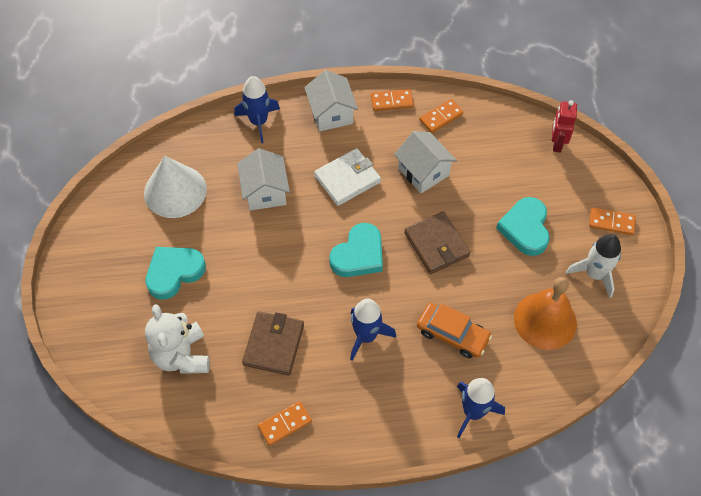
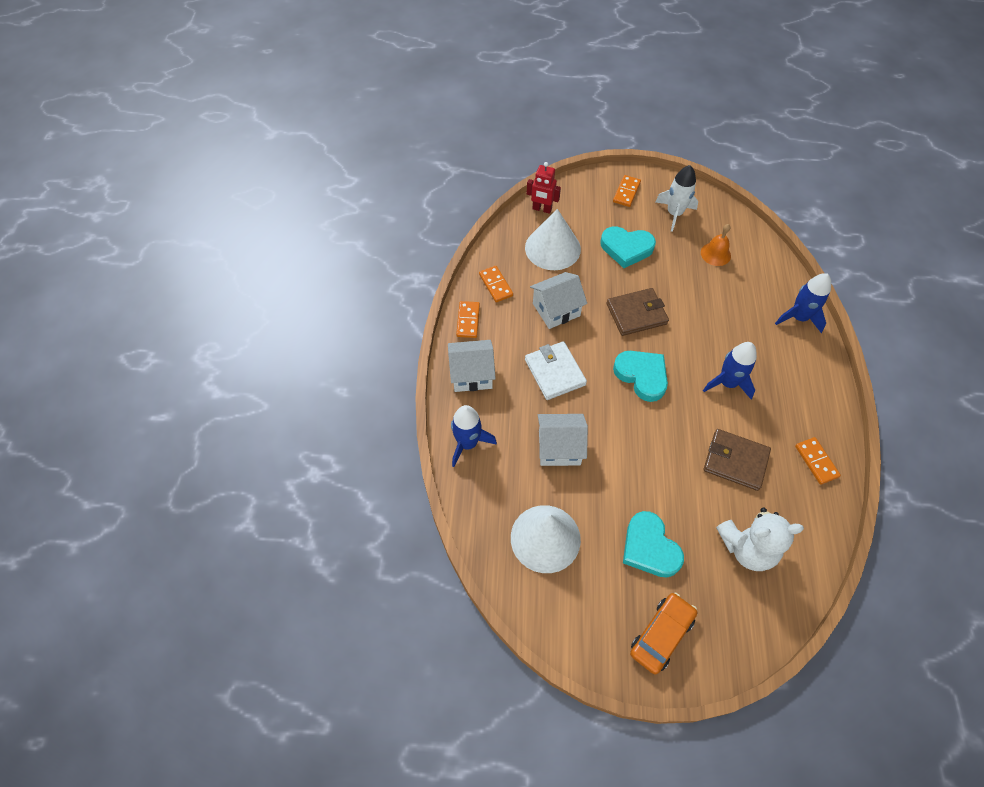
camera: 80 degrees left, 0 degrees up
orange car [417,303,492,358] -> orange car moved to [630,592,697,675]
orange bell [514,277,577,350] -> orange bell [701,224,731,266], size x0.58
none -> white cone [525,209,581,270]

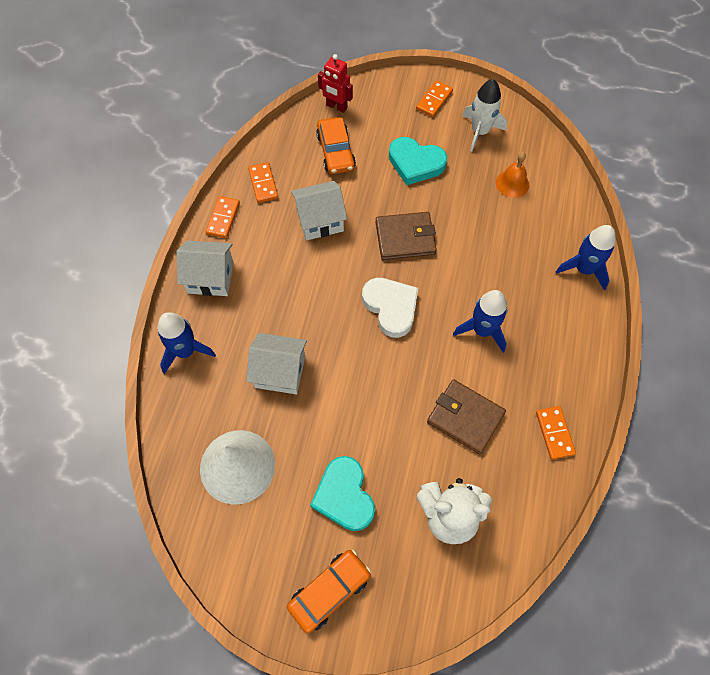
camera: 10 degrees right, 5 degrees up
white cone [525,209,581,270] -> orange car [316,117,356,174]
white wallet [525,341,587,400] -> none
turquoise heart [613,351,668,402] -> white heart [362,278,418,338]

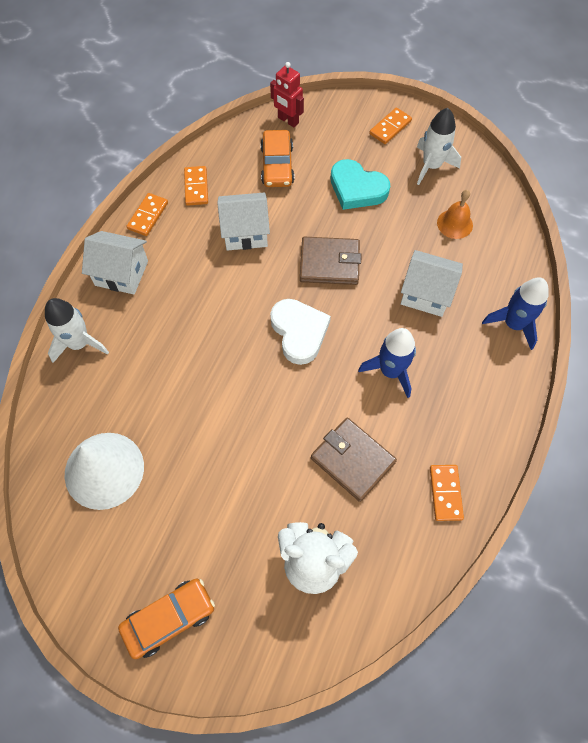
camera: 10 degrees right, 0 degrees up
blue rocket [157,312,216,374] -> white rocket [45,298,109,363]
white house [246,333,307,394] -> white house moved to [401,250,463,317]
turquoise heart [310,456,375,531] -> none

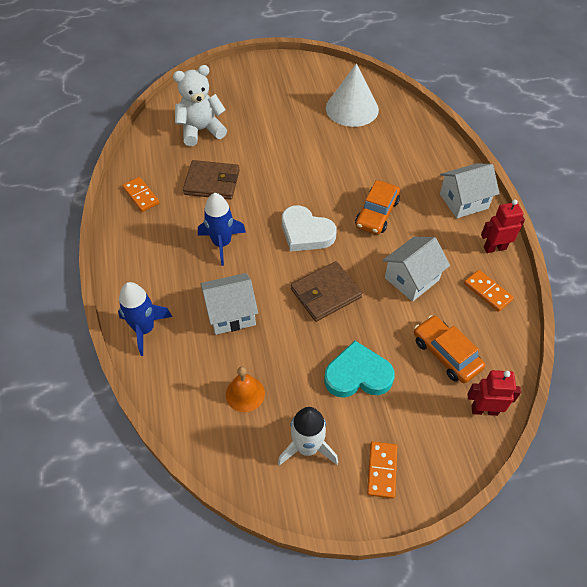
camera: 145 degrees right, 10 degrees down
white rocket [45,298,109,363] -> none
orange car [118,578,215,659] -> orange car moved to [355,180,400,235]
orange domino [127,193,168,236] -> red robot [481,199,525,253]

